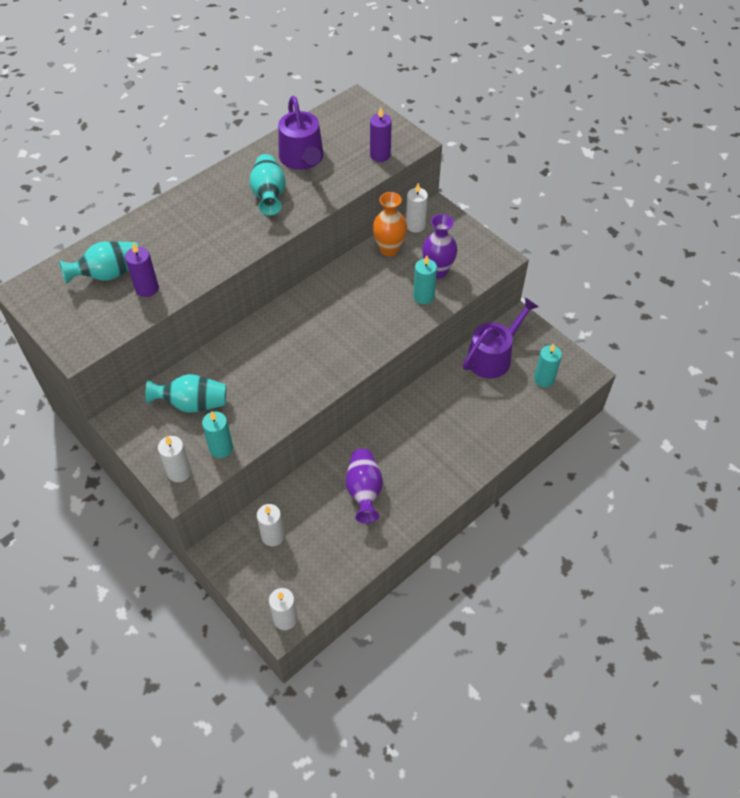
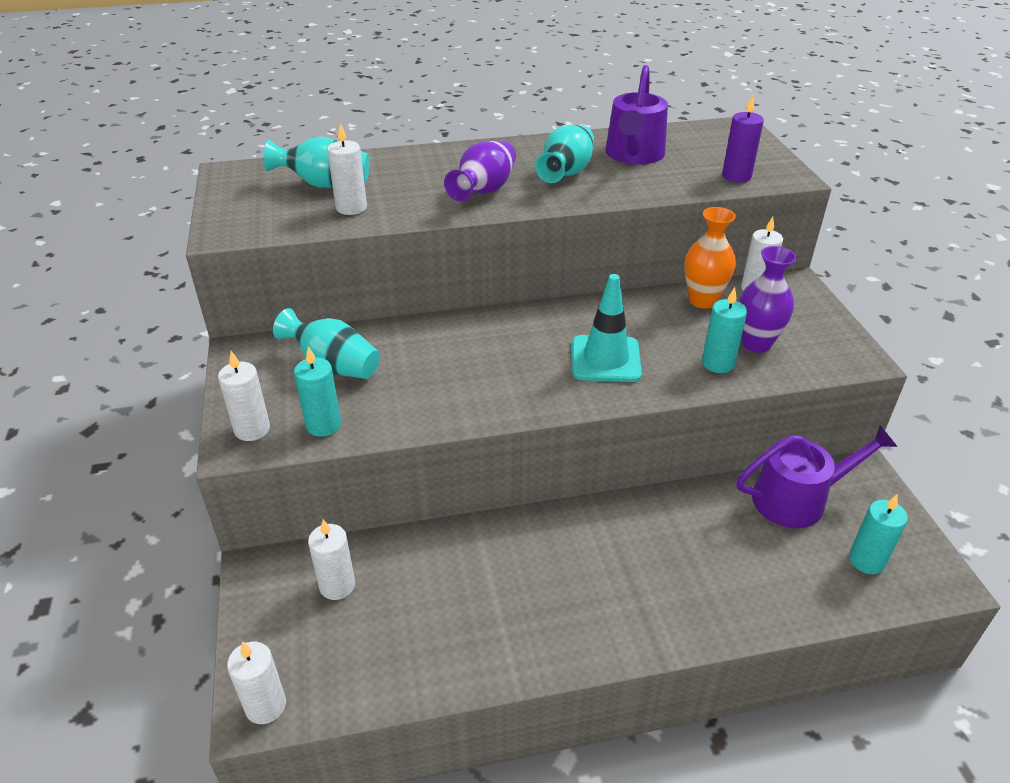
camera: 30 degrees right, 15 degrees down
purple candle [125,243,159,297] -> white candle [327,123,367,215]
purple vase [346,449,383,523] -> purple vase moved to [444,141,516,202]
none -> turquoise traffic cone [572,274,642,382]

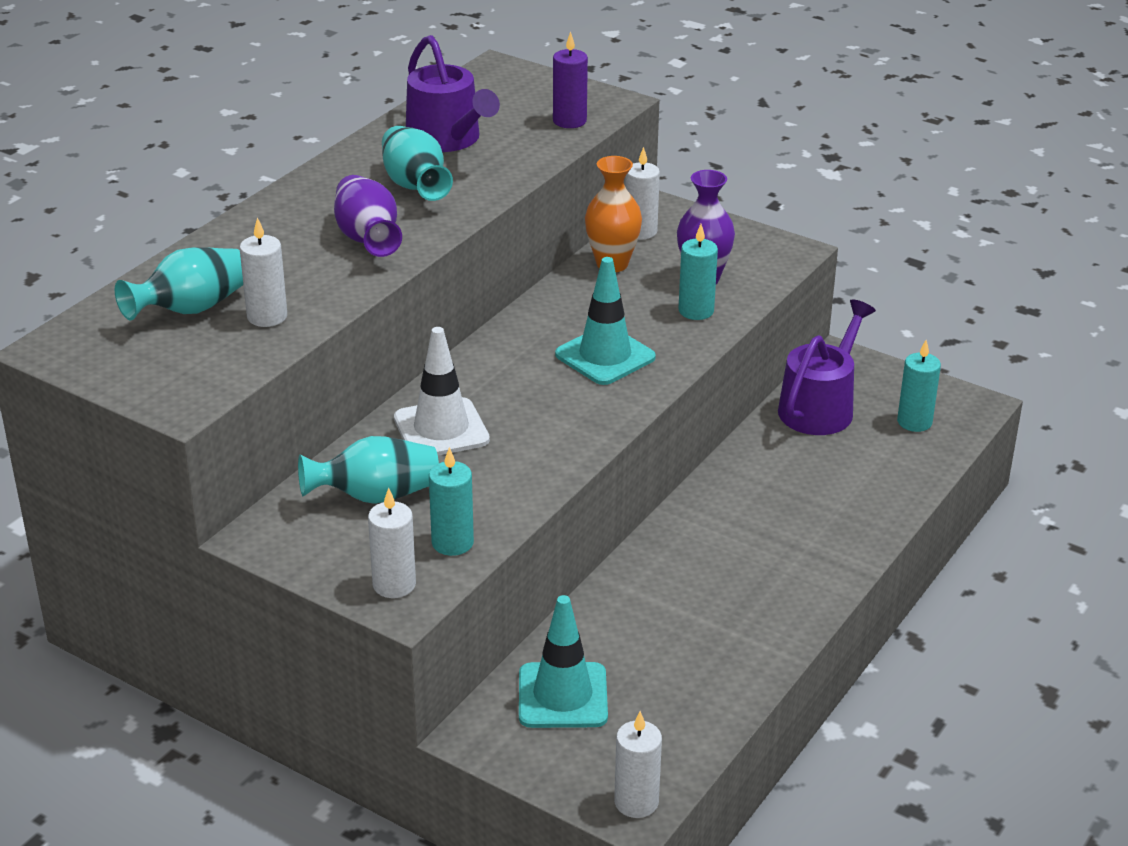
camera: 45 degrees left, 5 degrees down
white candle [308,519,355,600] -> turquoise traffic cone [519,595,608,728]
none -> white traffic cone [394,327,490,456]

